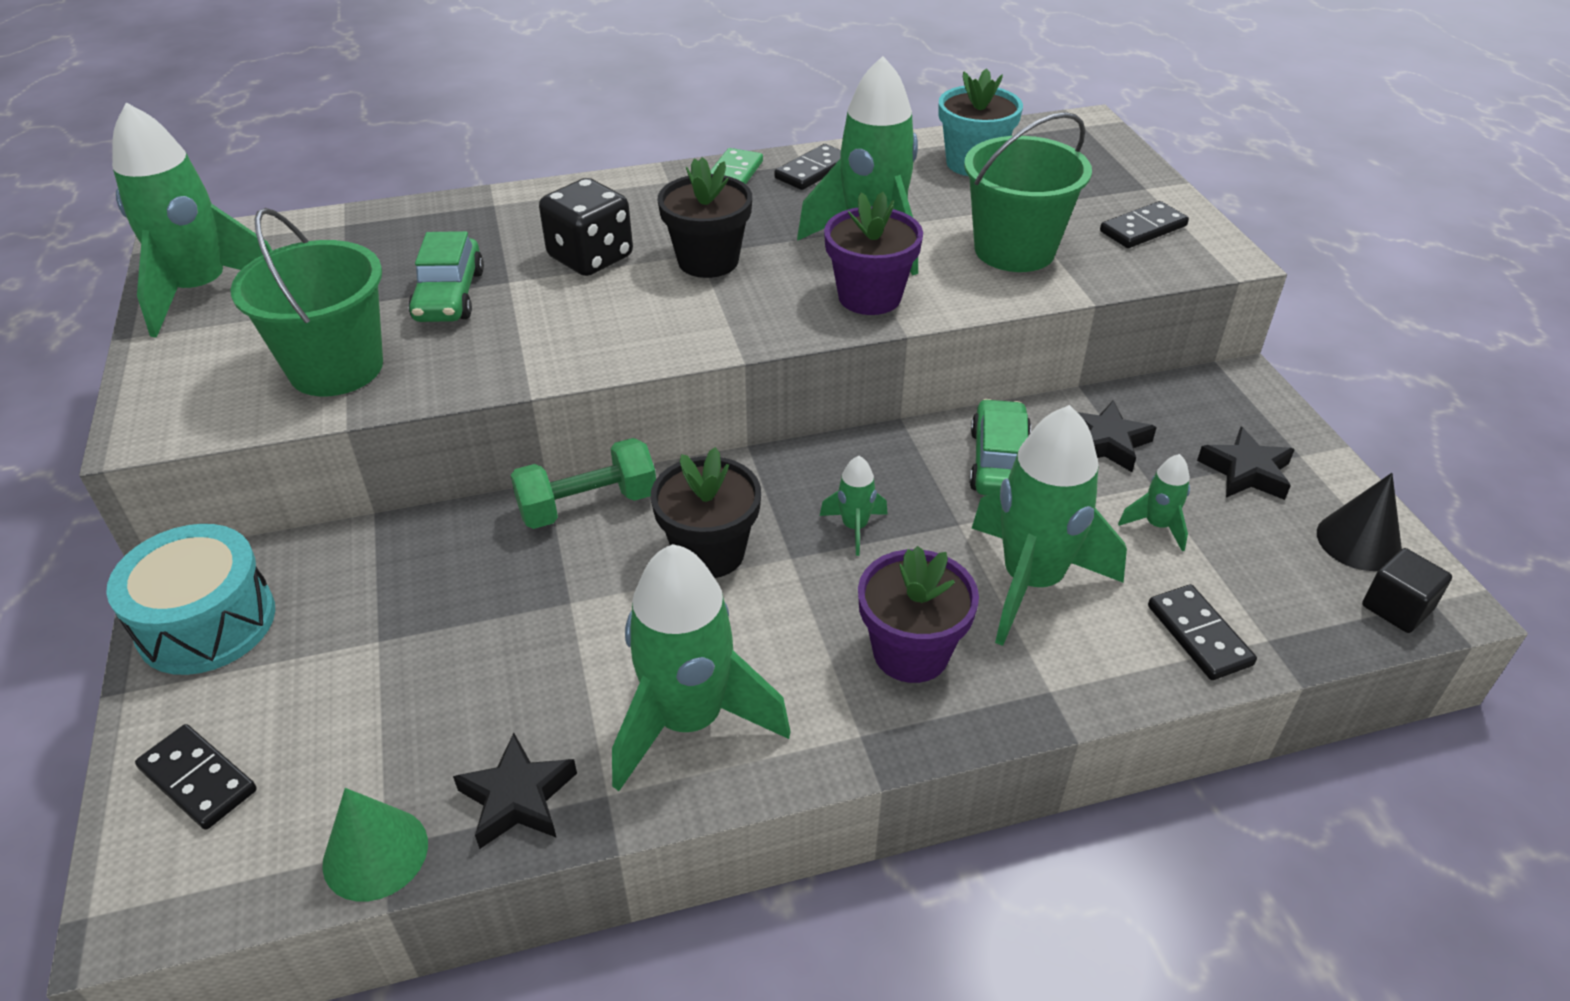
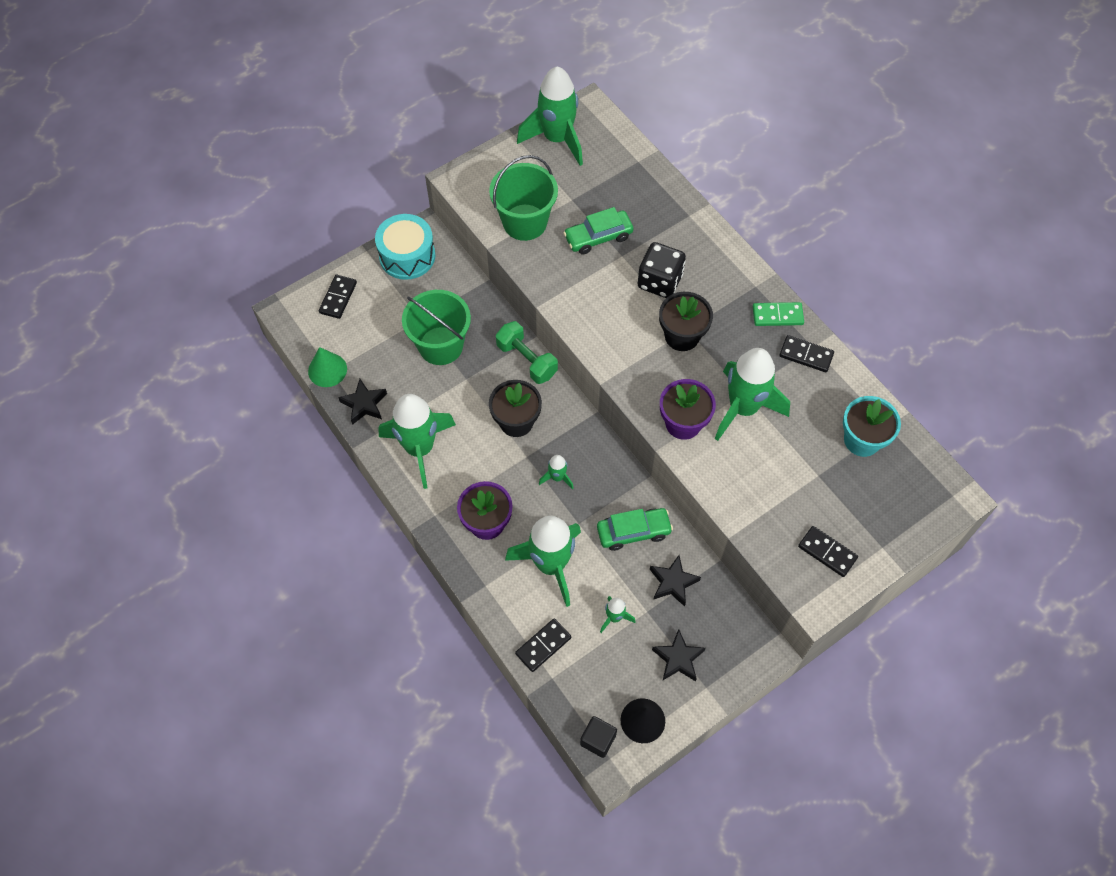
camera: 70 degrees right, 20 degrees up
green bucket [964,112,1092,272] -> green bucket moved to [402,290,471,365]

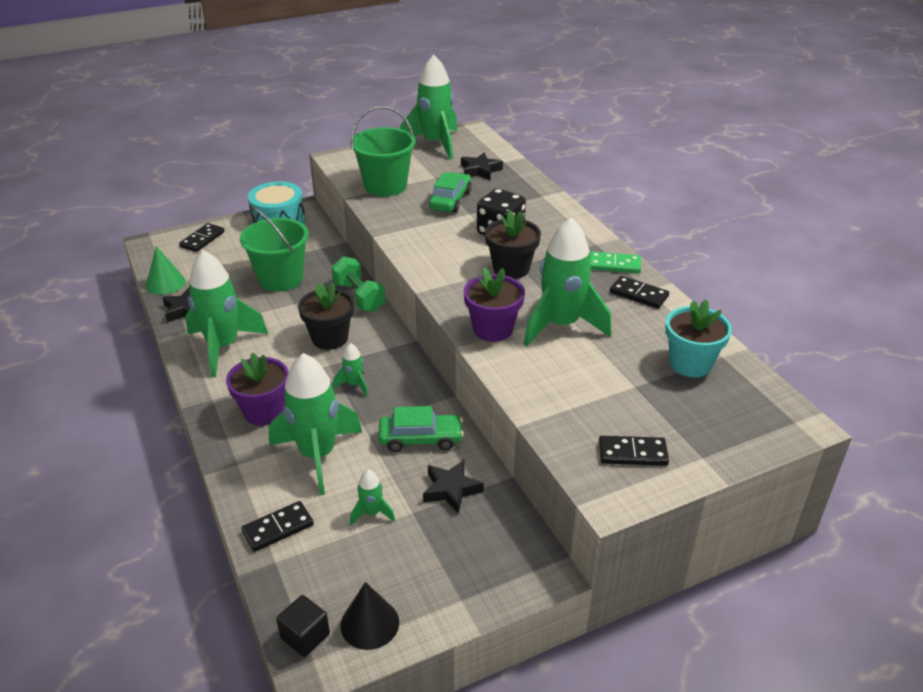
camera: 10 degrees right, 25 degrees down
green car [563,207,634,255] -> green car turned 120 degrees clockwise [429,172,472,213]
black star [652,629,706,681] -> black star moved to [461,152,503,180]
black domino [798,526,858,577] -> black domino turned 45 degrees counterclockwise [599,436,669,466]

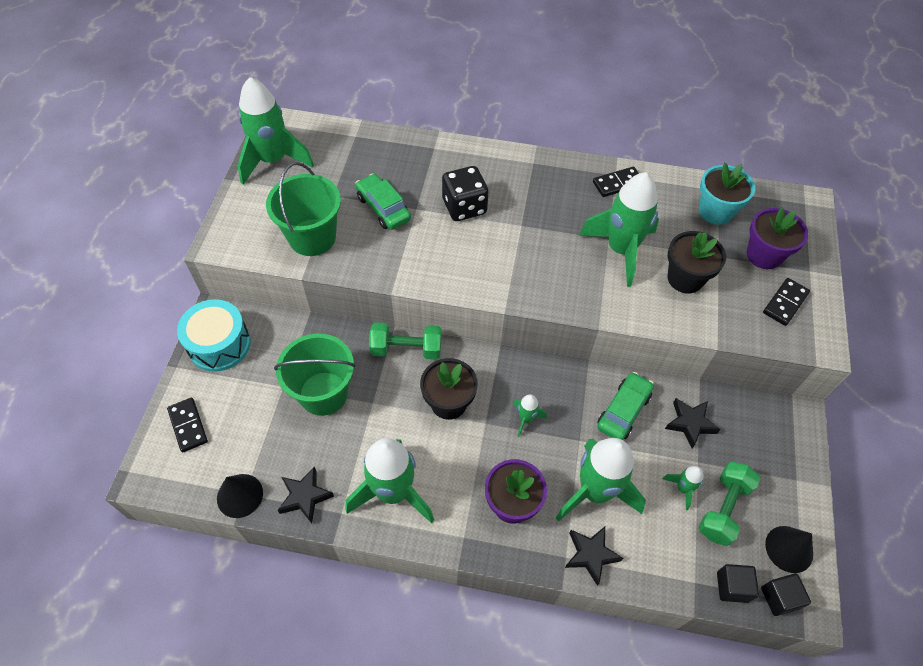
camera: 55 degrees left, 20 degrees up
green cone [146,246,185,295] -> black cone [217,474,263,518]
black domino [241,501,314,552] -> none
black star [461,152,503,180] -> black star moved to [565,527,623,586]
purple flower pot [464,268,525,342] -> purple flower pot moved to [747,208,808,269]
black flower pot [485,210,541,279] -> black flower pot moved to [668,231,726,294]
green domino [590,251,641,274] -> none
none -> green dumbbell [698,461,760,546]
none -> black cube [717,564,759,603]

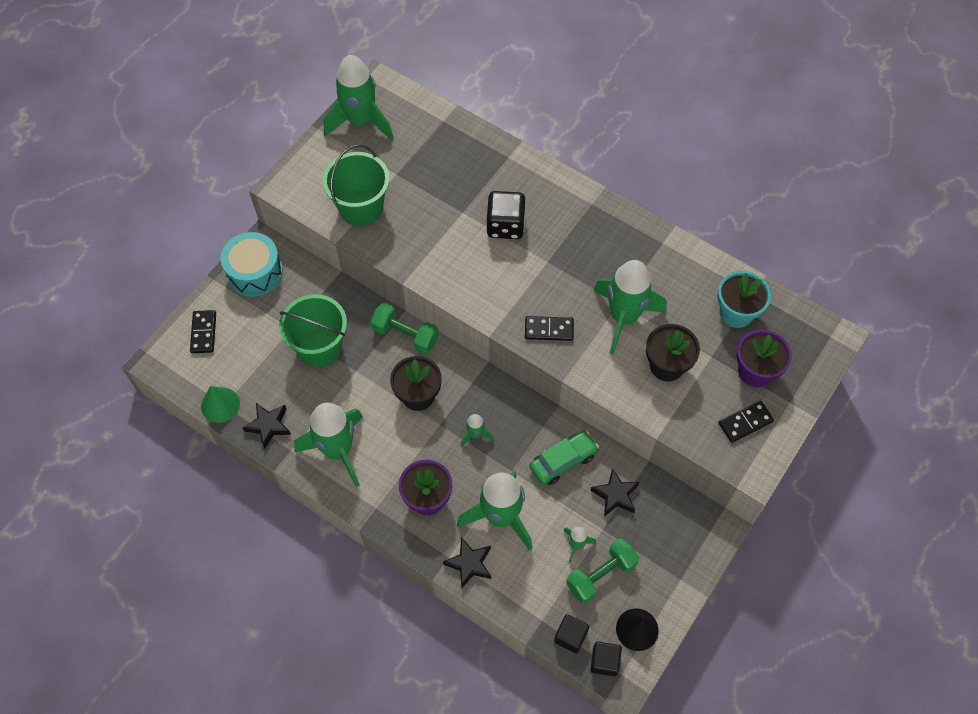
camera: 25 degrees right, 5 degrees up
black cone [217,474,263,518] -> green cone [201,386,240,423]
green car [355,173,411,230] -> none
black domino [593,167,639,197] -> black domino moved to [525,316,574,341]

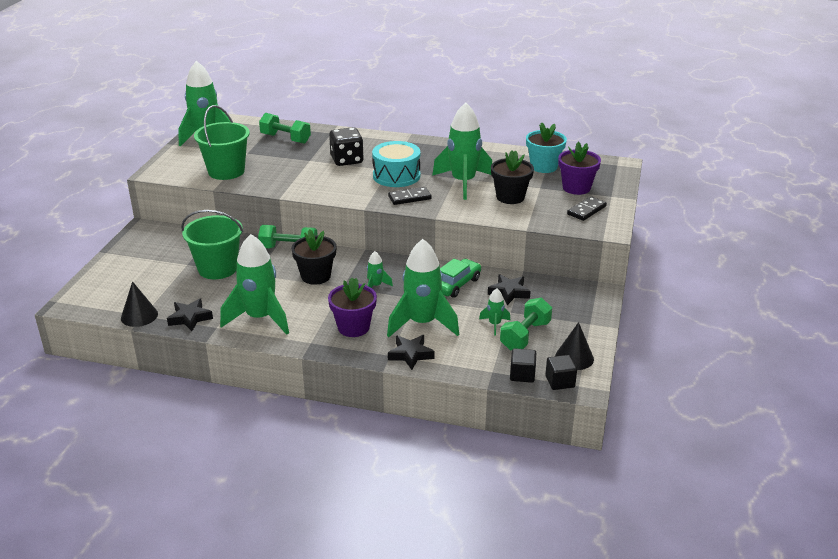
camera: 20 degrees left, 30 degrees down
black domino [190,310,216,353] -> none
green cone [201,386,240,423] -> black cone [121,281,158,327]
turquoise drum [221,232,283,297] -> turquoise drum moved to [372,141,420,187]
none -> green dumbbell [259,113,311,144]

